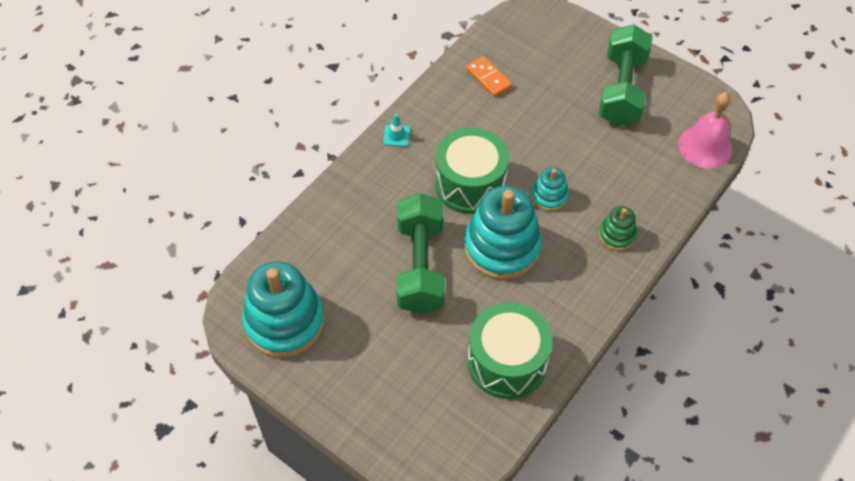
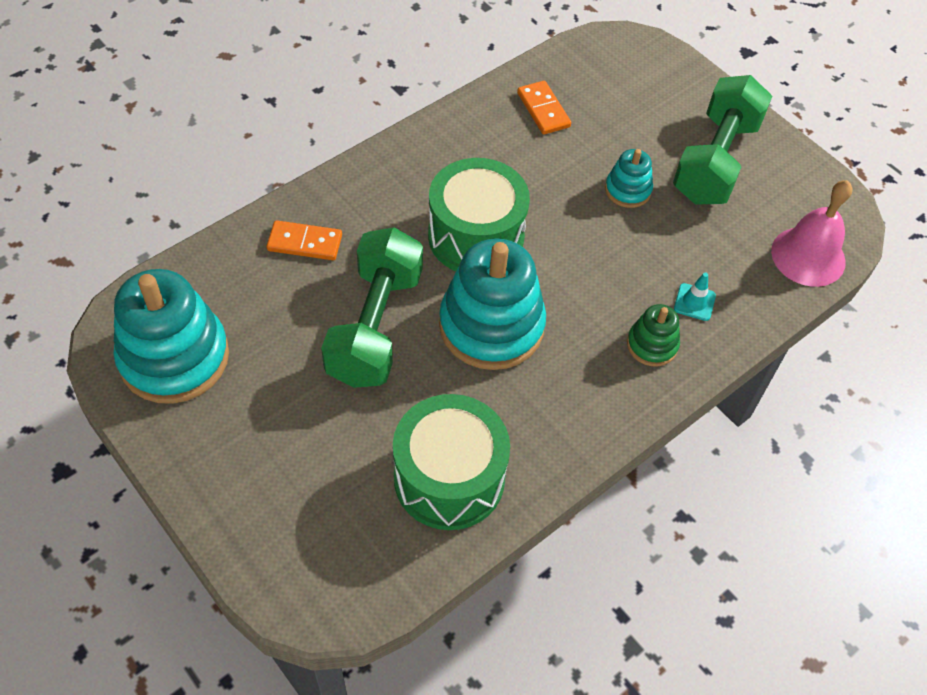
camera: 10 degrees right, 0 degrees up
turquoise traffic cone [383,114,410,147] -> turquoise traffic cone moved to [674,272,716,321]
turquoise stacking toy [532,167,569,211] -> turquoise stacking toy moved to [605,149,653,208]
none -> orange domino [267,220,342,260]

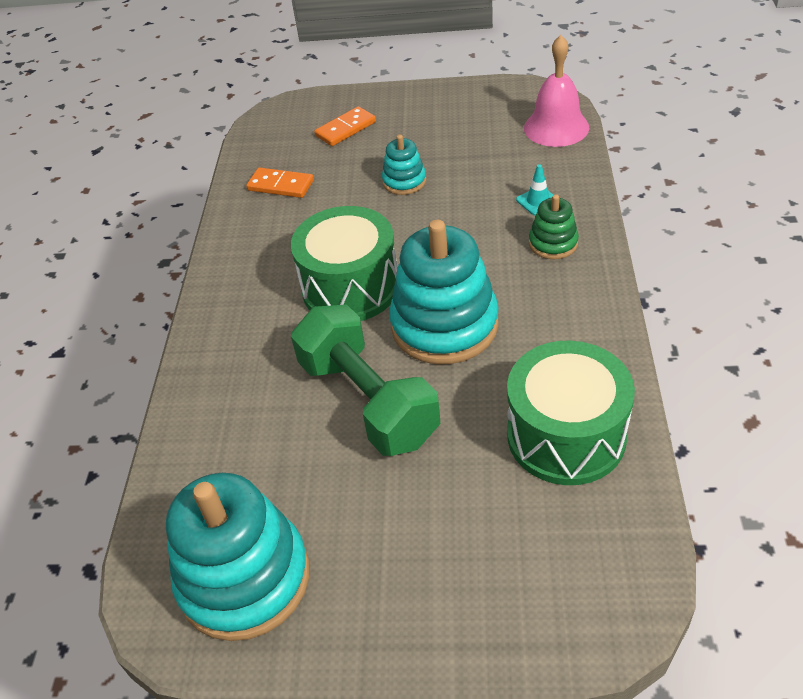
camera: 40 degrees left, 10 degrees down
orange domino [267,220,342,260] -> orange domino moved to [314,106,376,146]
green dumbbell [673,75,772,205] -> none

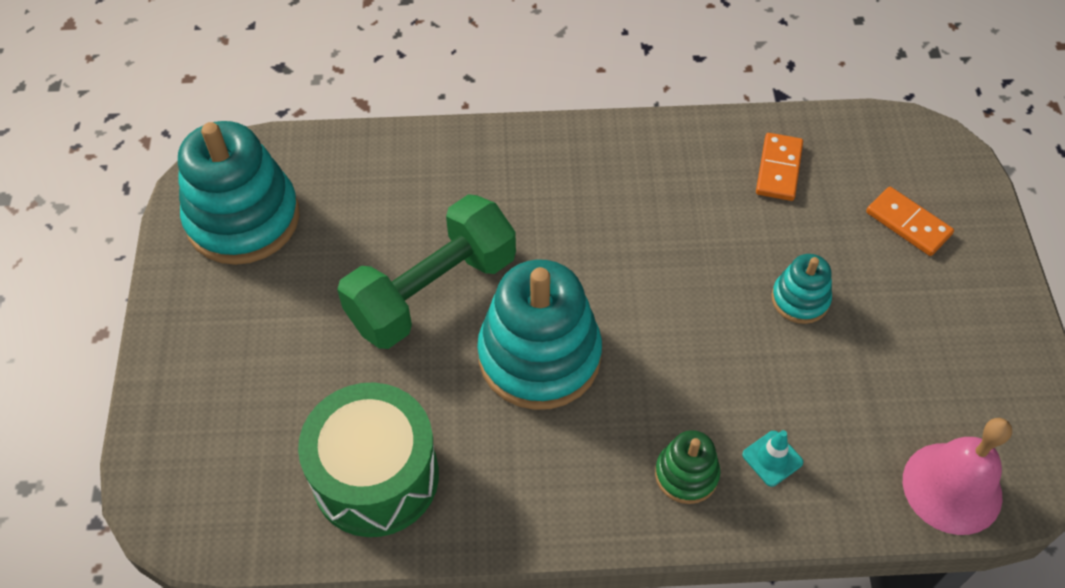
camera: 80 degrees right, 10 degrees up
green drum [291,206,398,321] -> none

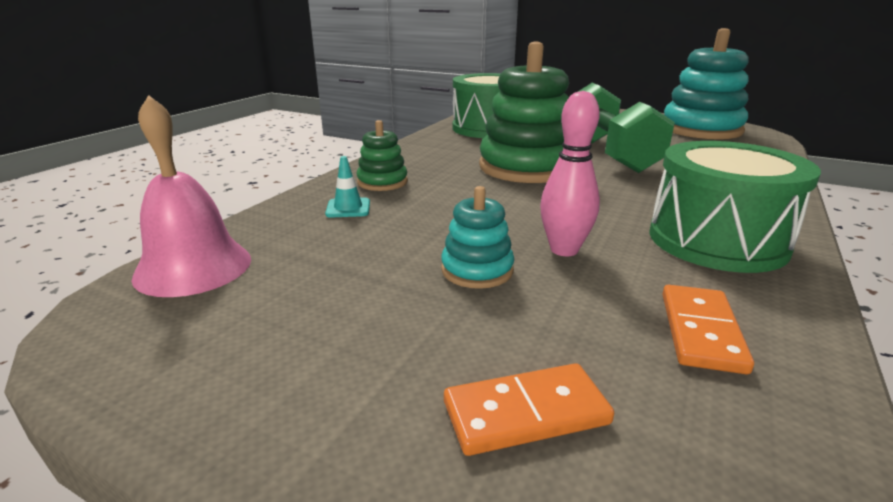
camera: 120 degrees right, 30 degrees down
turquoise stacking toy [477,259,602,410] -> green stacking toy [479,42,569,183]
orange domino [756,133,803,201] -> orange domino turned 60 degrees clockwise [662,285,754,374]
none -> pink bowling pin [540,91,600,256]
none -> green drum [649,141,821,273]

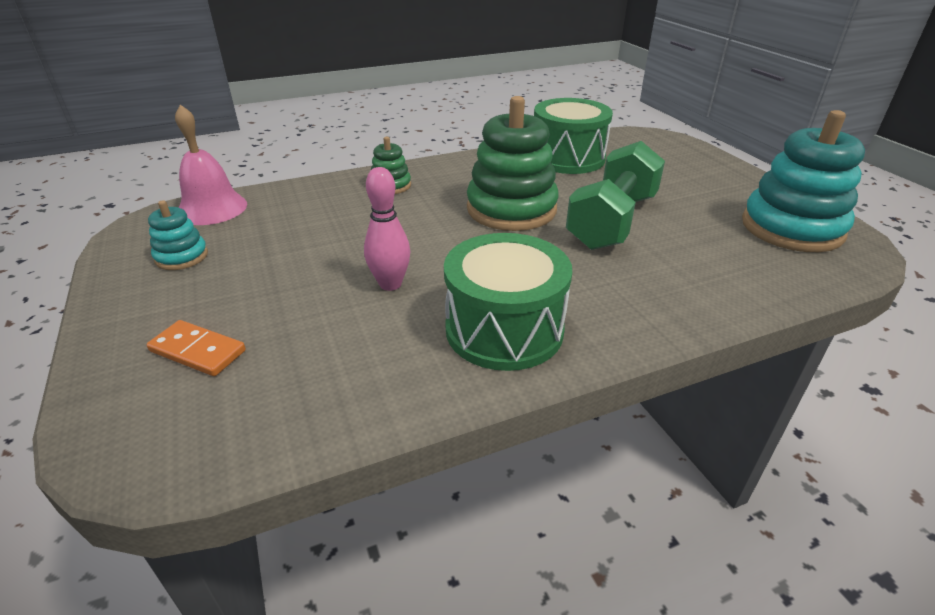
camera: 40 degrees right, 10 degrees up
turquoise traffic cone [325,156,370,217] -> none
turquoise stacking toy [441,186,514,289] -> turquoise stacking toy moved to [148,200,208,270]
orange domino [662,285,754,374] -> none

